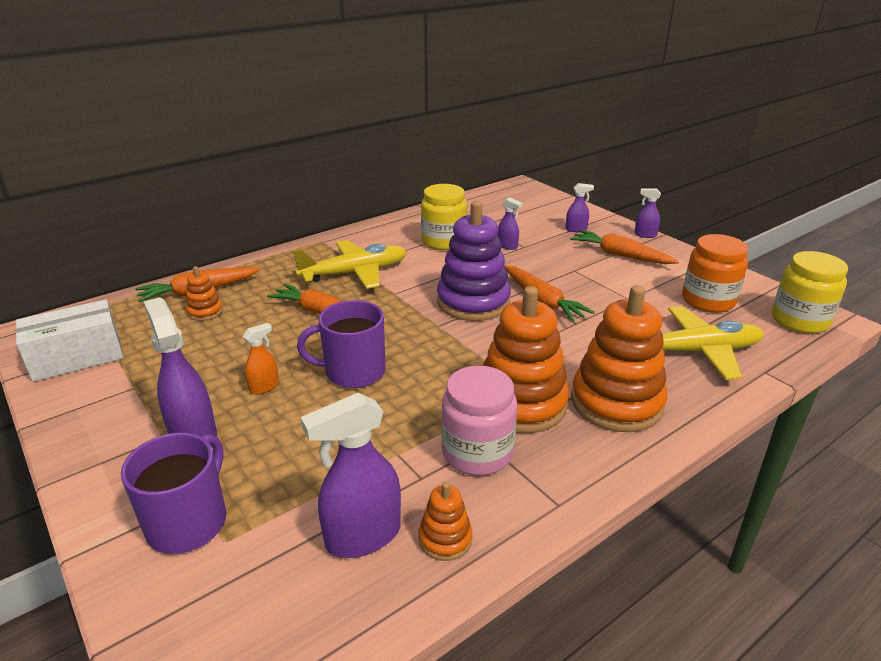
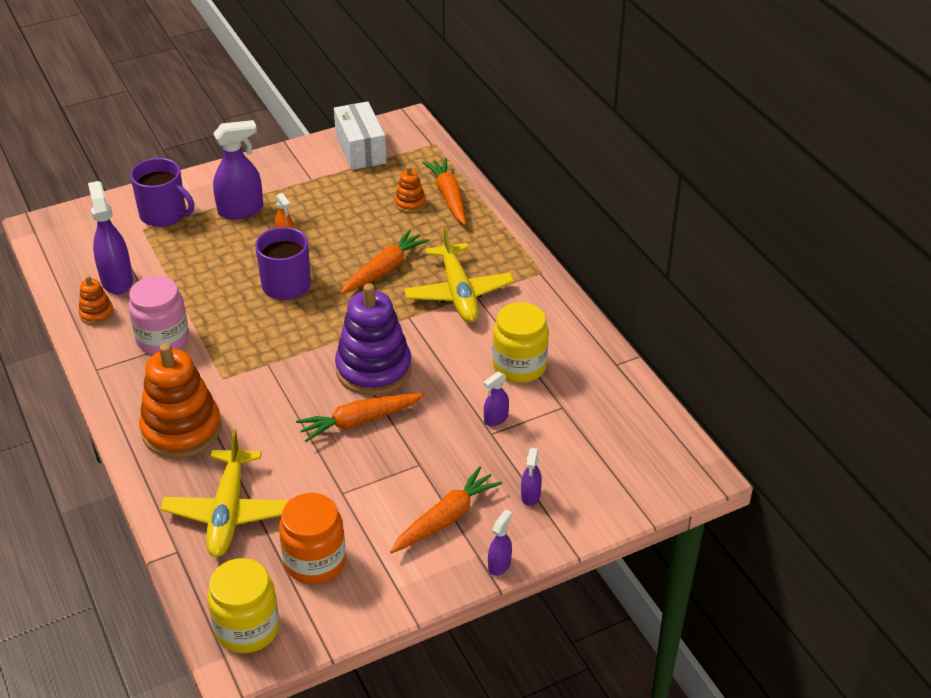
camera: 100 degrees right, 10 degrees up
orange stacking toy [483,286,569,433] -> none

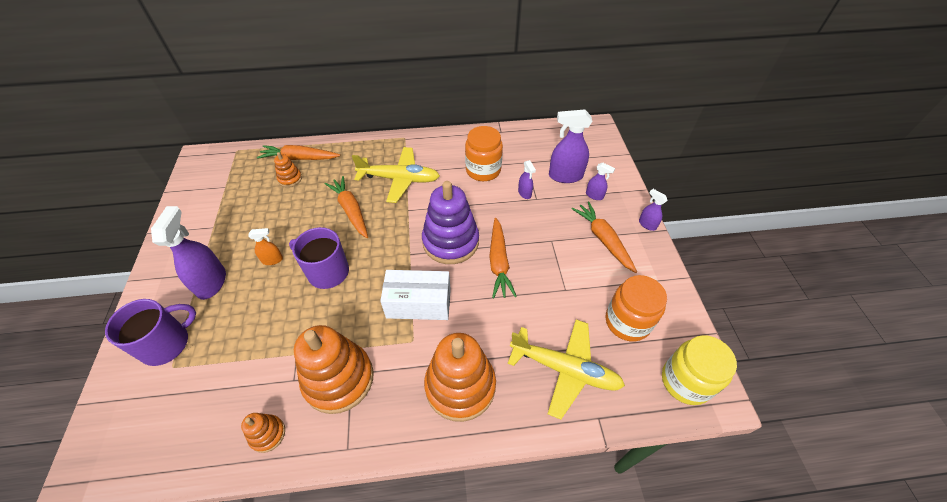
camera: 70 degrees left, 10 degrees up
purple spray bottle [88,181,133,295] -> purple spray bottle moved to [549,109,592,183]
pink jar [128,276,189,355] -> orange stacking toy [294,325,374,414]
white box [334,101,387,170] -> white box moved to [380,270,451,320]
yellow jar [492,302,549,383] -> orange jar [465,126,503,181]

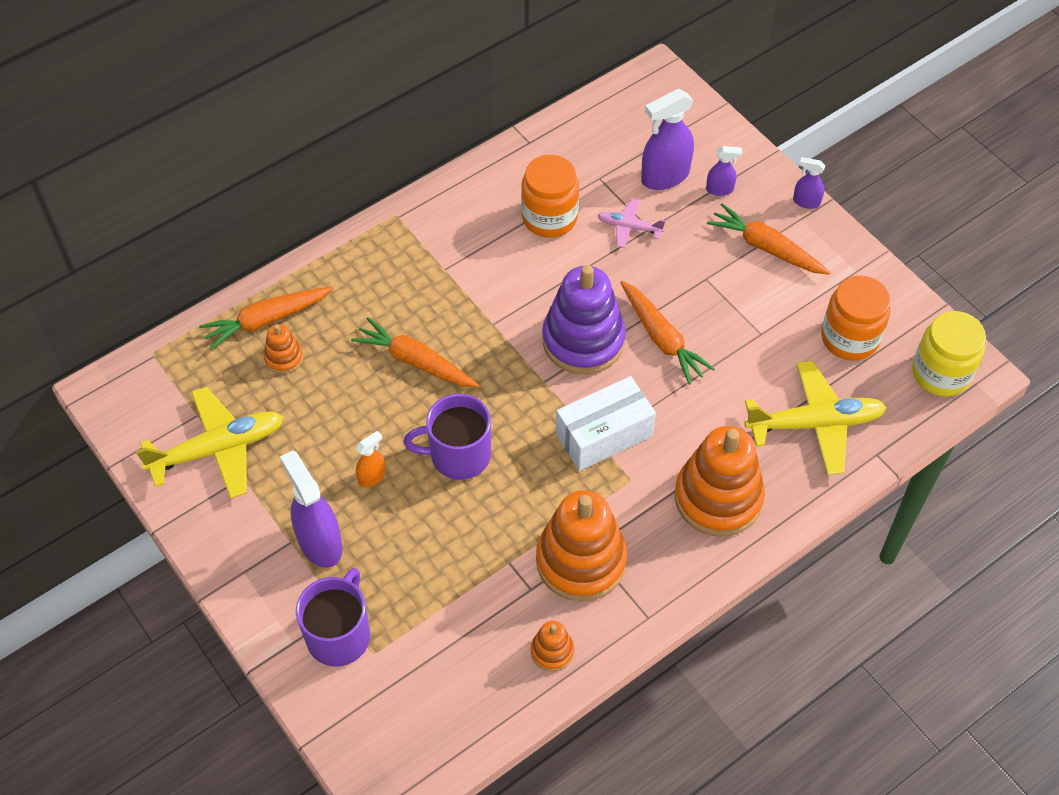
camera: 30 degrees left, 5 degrees up
yellow plane [352,147,440,203] -> yellow plane moved to [136,387,283,499]
purple spray bottle [518,160,536,199] -> pink plane [597,199,665,248]

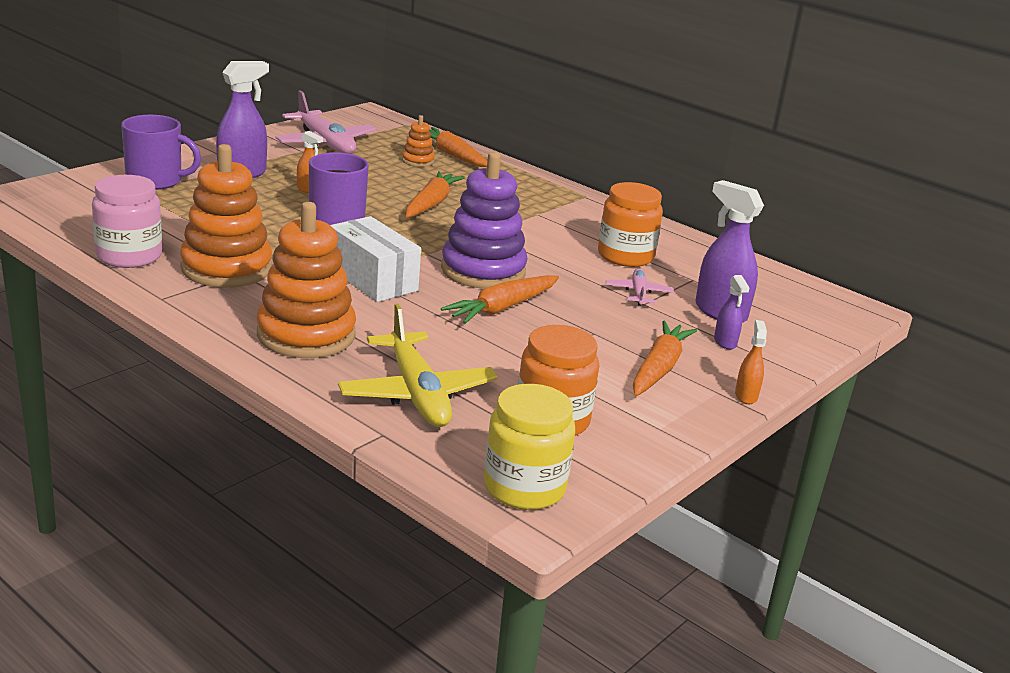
camera: 75 degrees right, 30 degrees down
yellow plane [136,387,283,499] -> pink plane [276,90,376,154]
orange stacking toy [531,621,574,672] -> pink jar [92,175,162,268]
purple spray bottle [793,157,825,209] -> orange spray bottle [735,320,767,404]

